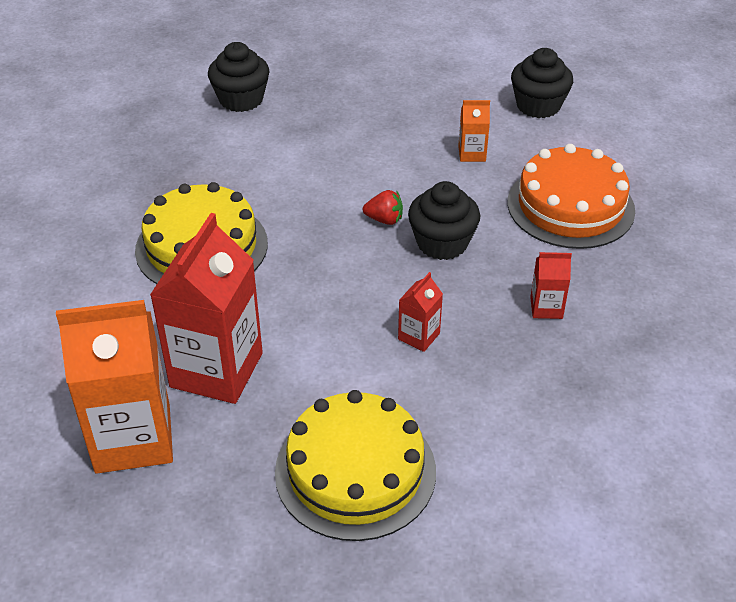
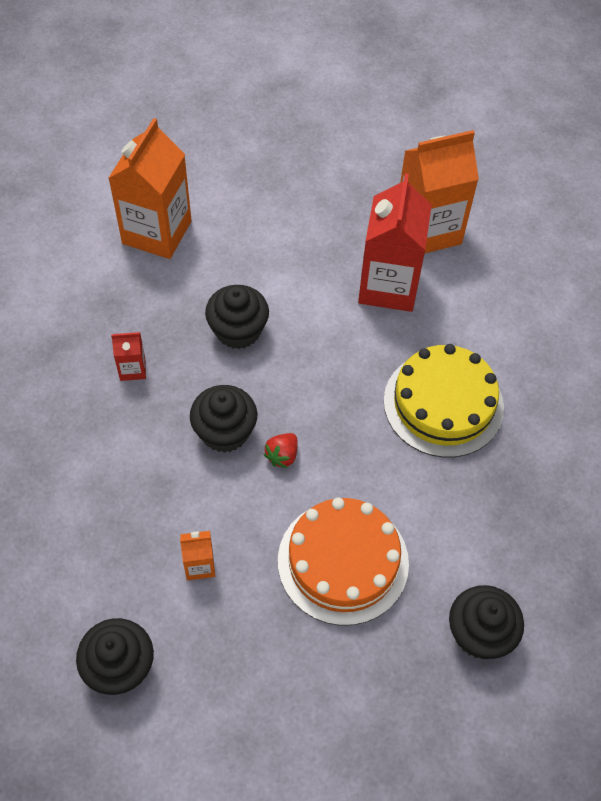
camera: 170 degrees right, 15 degrees up
yellow cake [275,390,436,541] -> none
red strawberry [363,190,403,225] -> red strawberry turned 60 degrees counterclockwise [263,433,298,468]
red carton [398,272,443,352] -> black cupcake [205,285,269,349]
orange cake [508,144,635,249] -> orange cake moved to [278,498,409,626]
none -> orange carton [108,118,192,259]

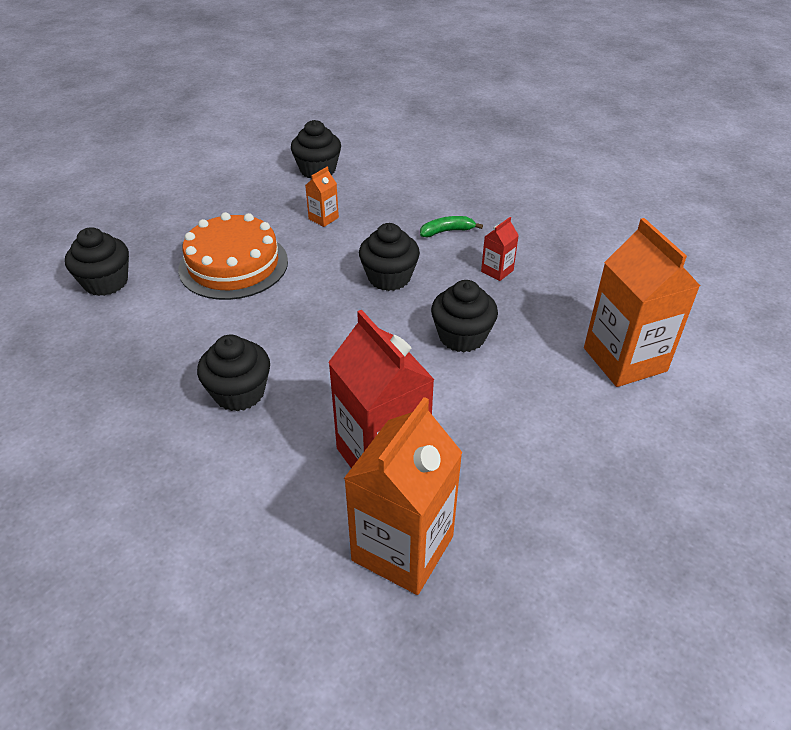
camera: 140 degrees right, 15 degrees down
red strawberry [263,433,298,468] -> none
yellow cake [384,344,504,458] -> black cupcake [197,334,270,412]
none -> green banana [420,216,483,237]

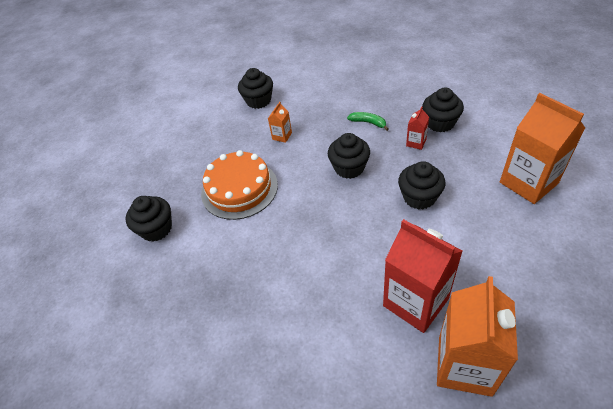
camera: 10 degrees left, 5 degrees up
black cupcake [197,334,270,412] -> black cupcake moved to [422,88,464,132]
green banana [420,216,483,237] -> green banana turned 60 degrees clockwise [347,112,389,131]

